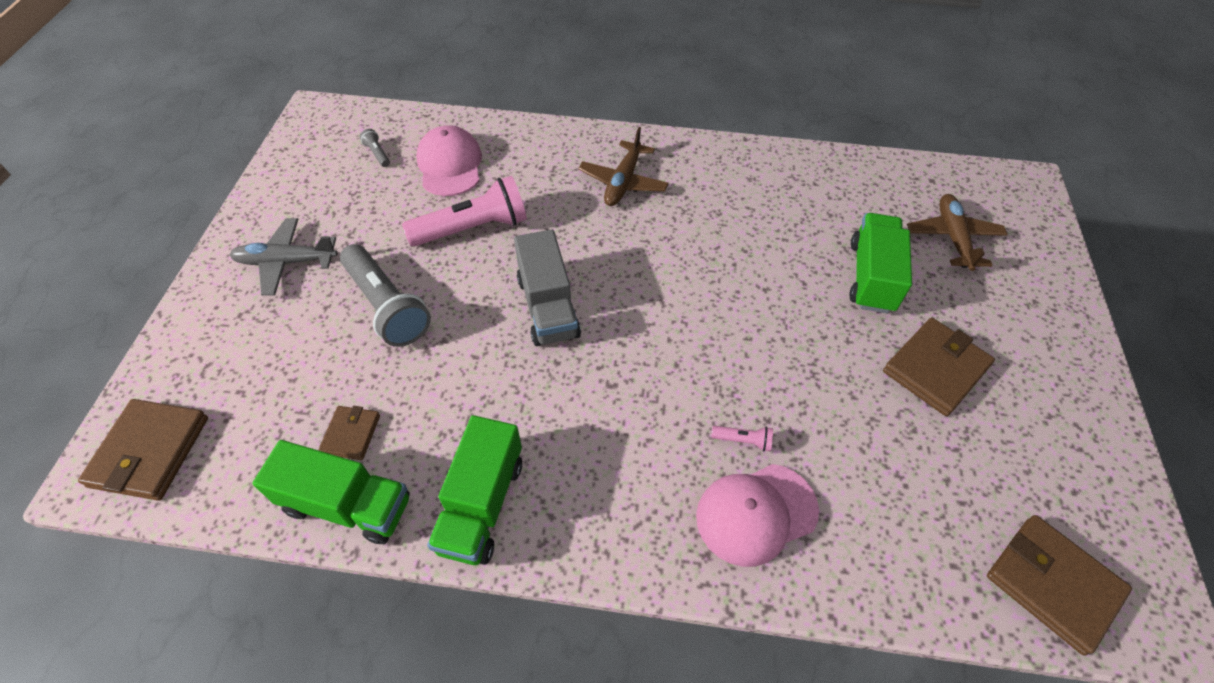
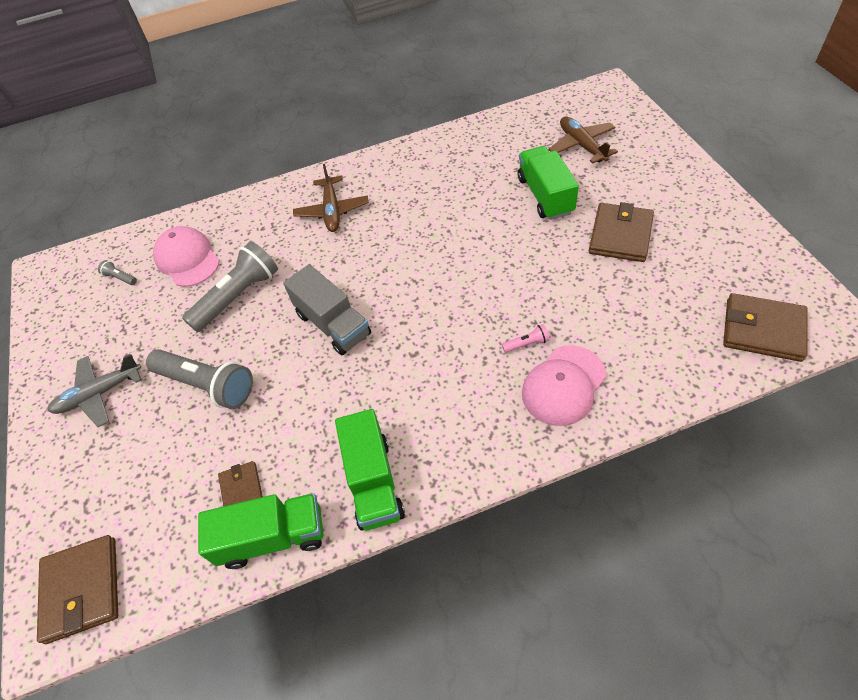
camera: 20 degrees left, 0 degrees up
pink flashlight [402,176,527,247] -> grey flashlight [182,241,278,332]

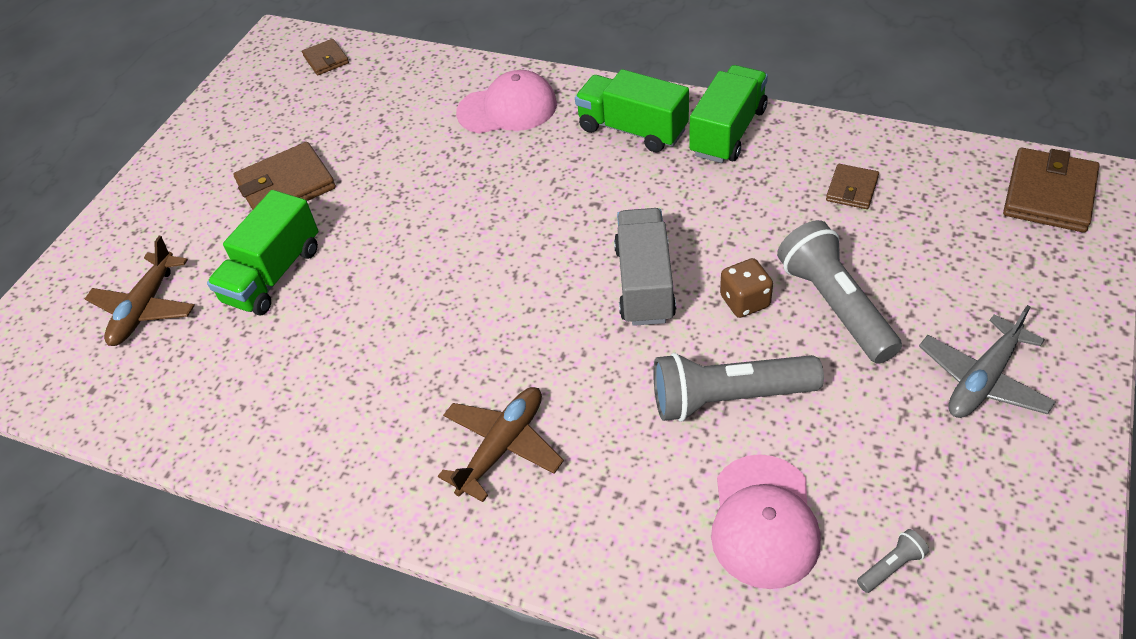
camera: 140 degrees left, 5 degrees down
grey plane [48,354,141,427] -> grey plane turned 120 degrees clockwise [919,305,1056,418]
grey flashlight [98,260,137,285] -> grey flashlight turned 105 degrees counterclockwise [857,529,929,593]
green truck [198,493,323,569] -> green truck moved to [575,69,689,153]
pink flashlight [502,324,550,353] -> none
brown wallet [723,293,808,362] -> brown wallet [302,39,349,76], size x0.56
none -> brown dice [720,258,773,318]

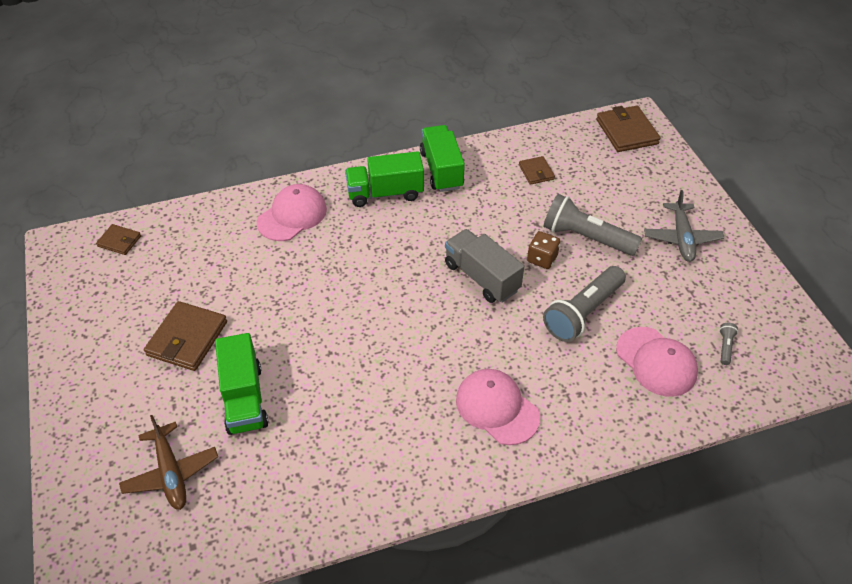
camera: 45 degrees left, 0 degrees up
brown plane [438,387,564,502] -> pink cap [456,369,540,445]

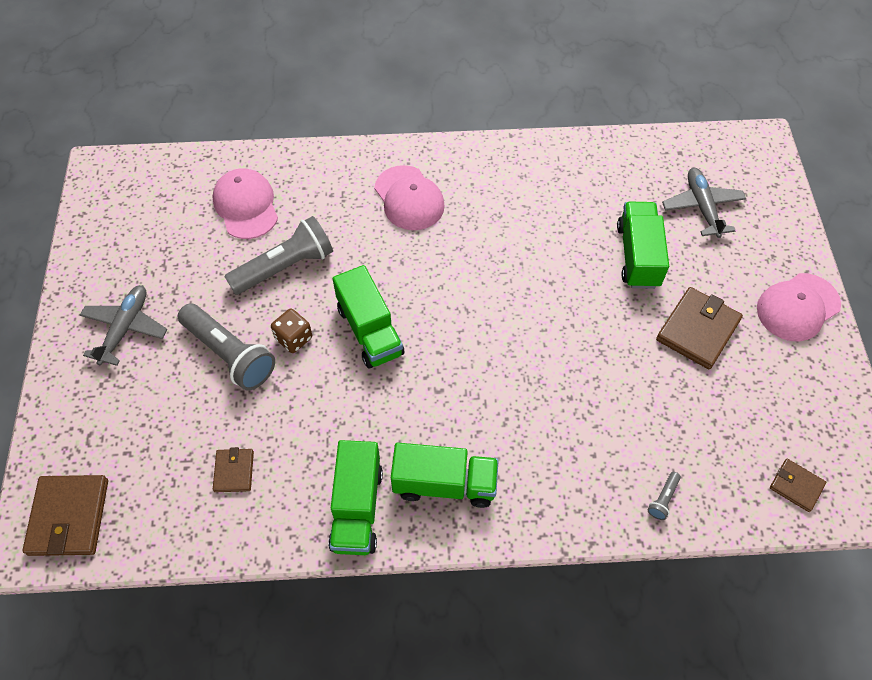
camera: 165 degrees left, 10 degrees up
brown plane [119,415,218,510] -> grey plane [662,168,746,238]
pink cap [257,184,327,241] -> pink cap moved to [757,273,841,342]
grey truck [445,229,524,303] -> green truck [333,265,404,368]
grey flashlight [719,323,738,365] -> grey flashlight moved to [648,472,681,520]

